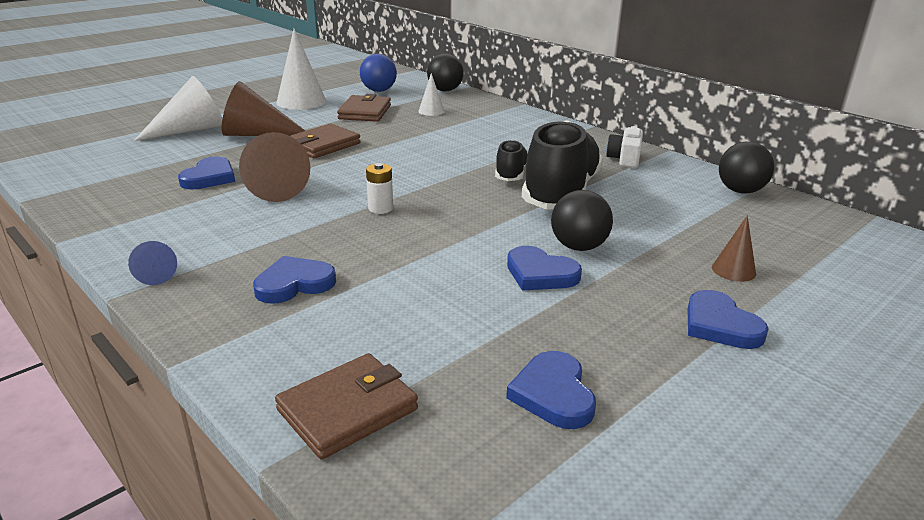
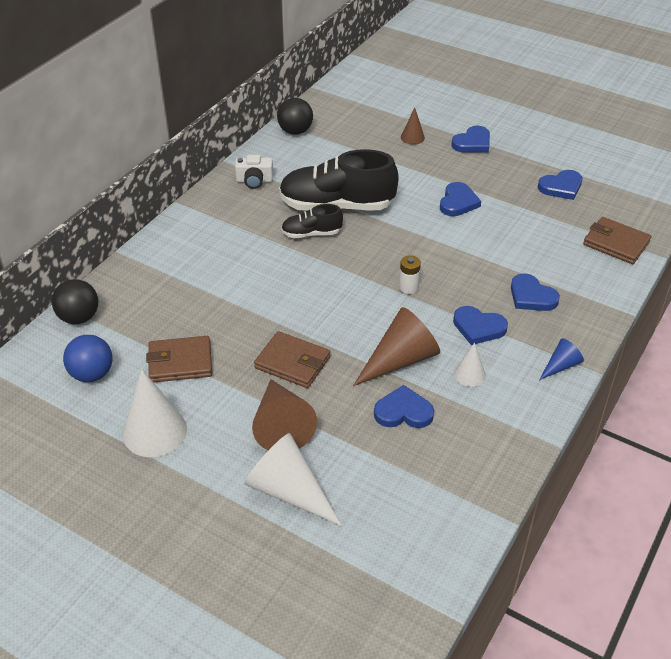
camera: 105 degrees left, 15 degrees up
white cone [418,73,445,116] -> white cone moved to [454,343,486,387]
black ball [551,190,613,251] -> none
none -> blue heart [453,306,508,345]

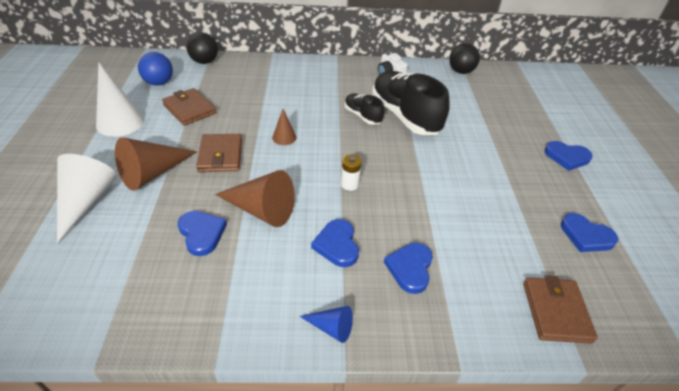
camera: 55 degrees right, 0 degrees up
brown cone [401,107,425,145] -> brown cone moved to [272,109,296,145]
blue heart [440,182,481,216] -> none
white cone [454,343,486,387] -> none

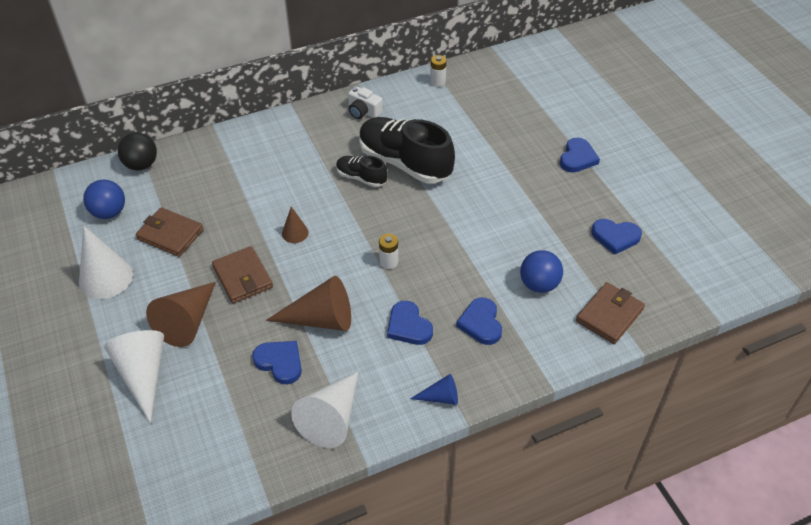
camera: 20 degrees left, 5 degrees up
black ball [449,43,480,74] -> white battery [430,55,447,87]
brown wallet [523,275,598,344] -> brown wallet turned 60 degrees clockwise [576,282,645,344]
blue heart [544,141,593,171] -> blue heart turned 60 degrees counterclockwise [560,138,600,173]
none -> white cone [291,372,358,448]
none -> blue ball [520,250,563,293]

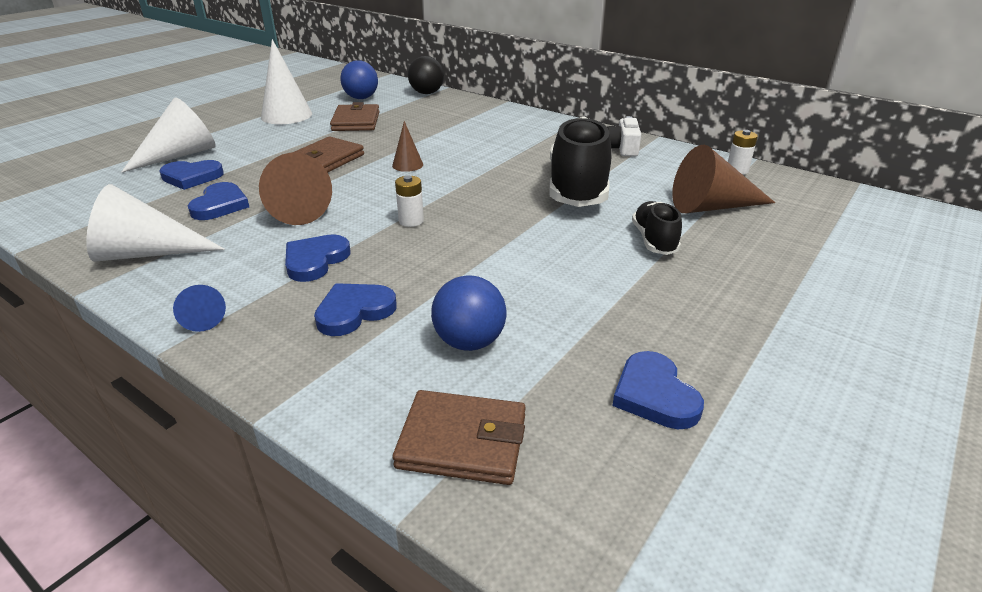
camera: 60 degrees right, 15 degrees down
brown cone [146,282,216,347] -> brown cone moved to [672,145,775,213]
black shoe [336,156,388,187] -> black shoe moved to [632,201,682,255]
blue heart [560,138,600,173] -> blue heart moved to [159,160,224,190]

